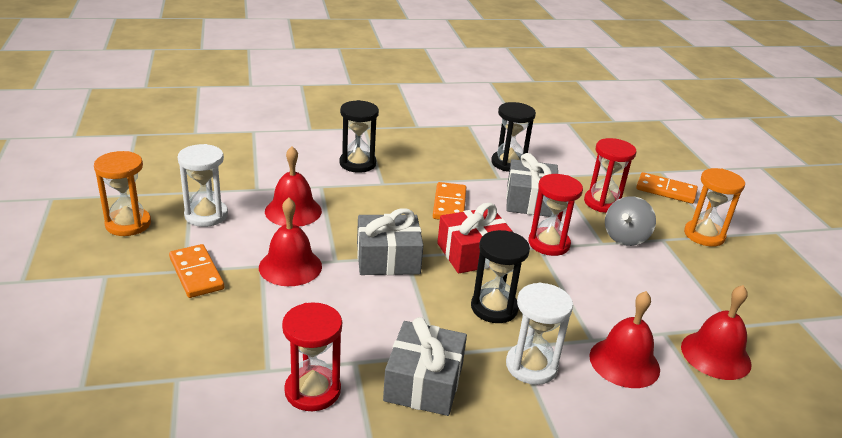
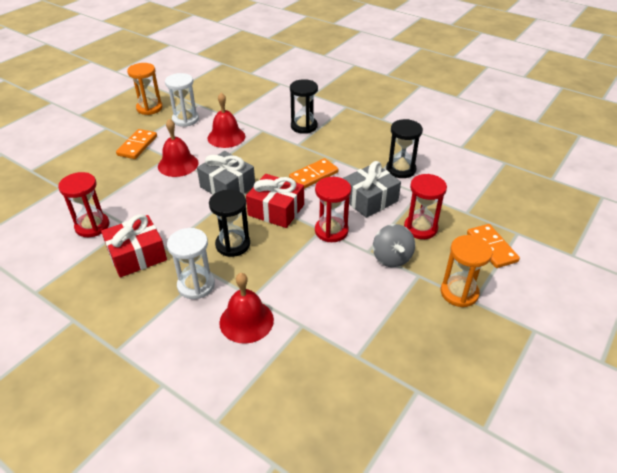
camera: 50 degrees right, 10 degrees up
grey gift [383,317,467,416] -> red gift [101,214,167,277]
grey spinning top [605,196,656,246] -> grey spinning top turned 90 degrees counterclockwise [373,224,415,267]
red bell [681,285,751,380] -> none

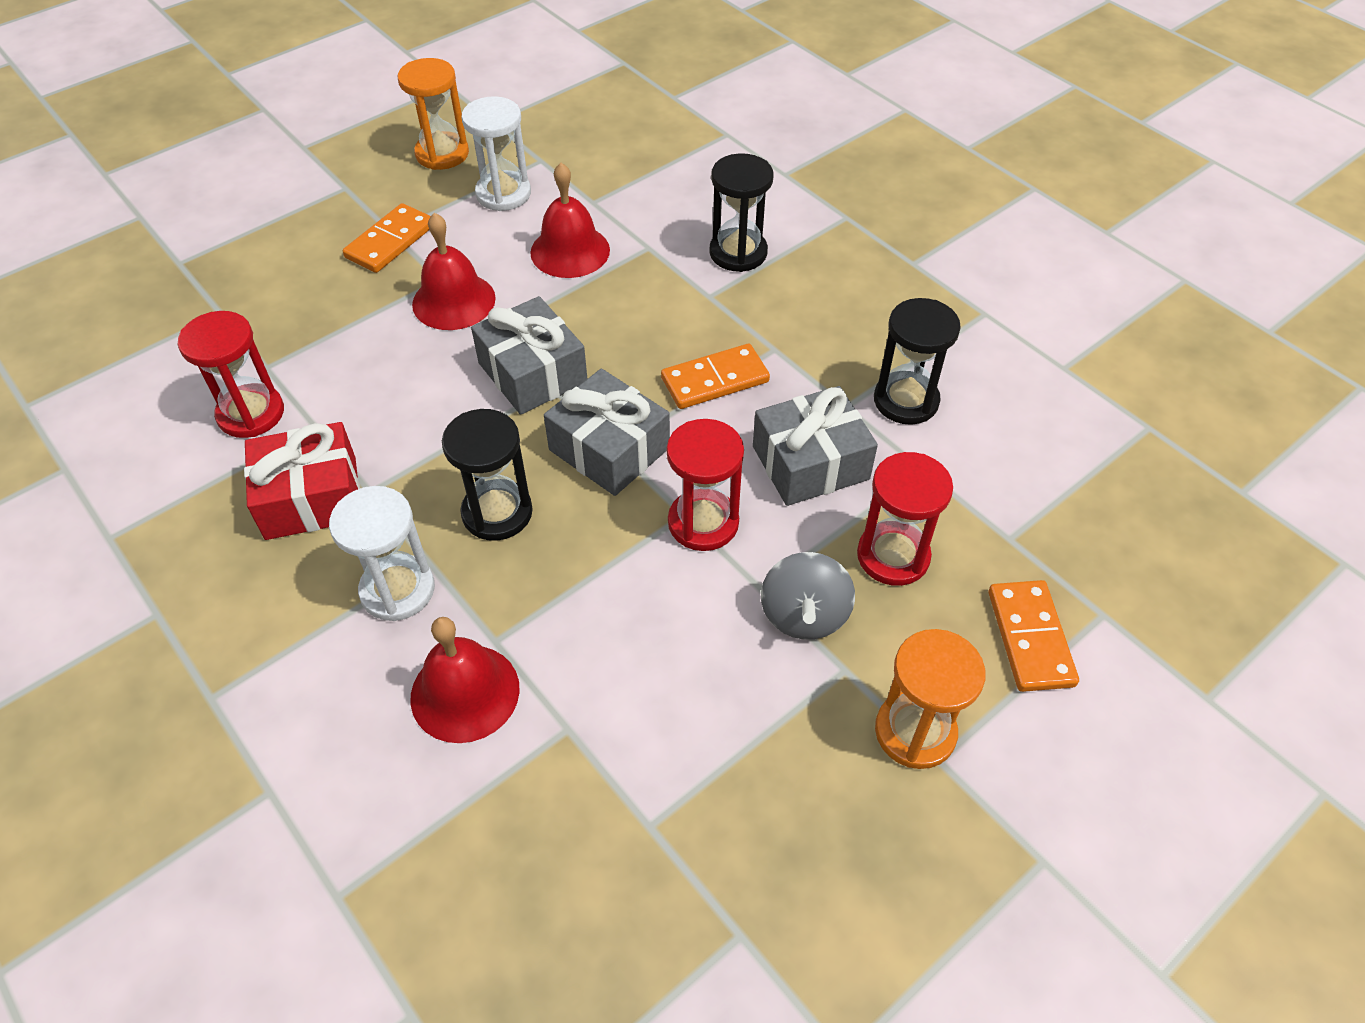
camera: 15 degrees right, 10 degrees up
red gift [246,174,304,228] -> grey gift [544,368,670,496]

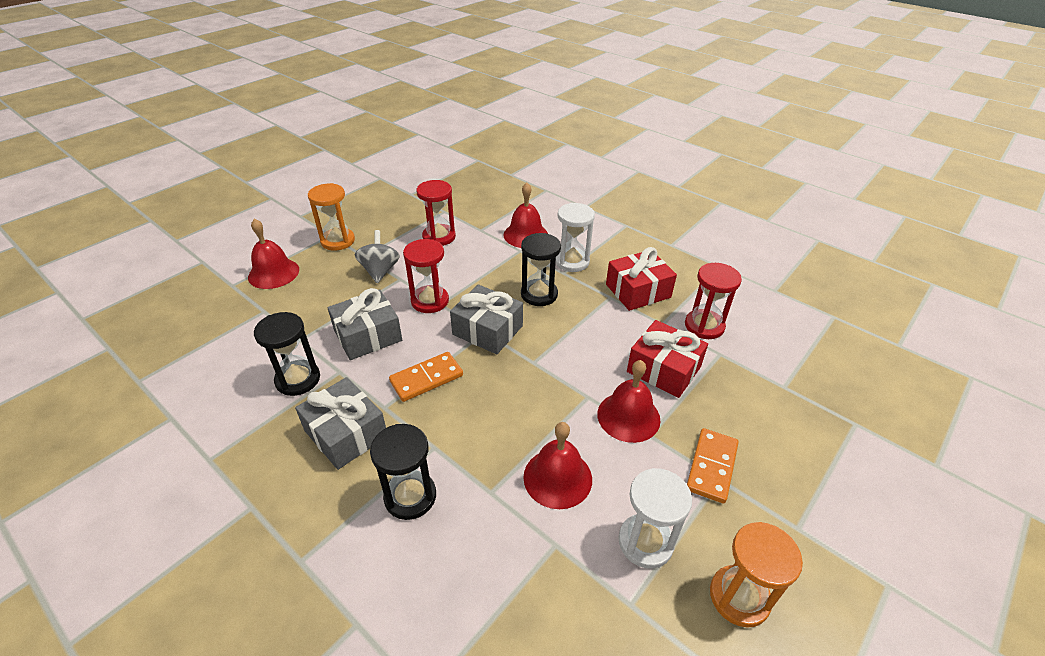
camera: 170 degrees right, 10 degrees down
grey gift [471,296,587,415] -> grey gift moved to [295,377,386,470]
red hourglass [857,452,953,586] -> red hourglass moved to [416,180,456,246]
orange domino [989,580,1079,692] -> red bell [248,218,299,289]
none -> red gift [627,320,708,398]

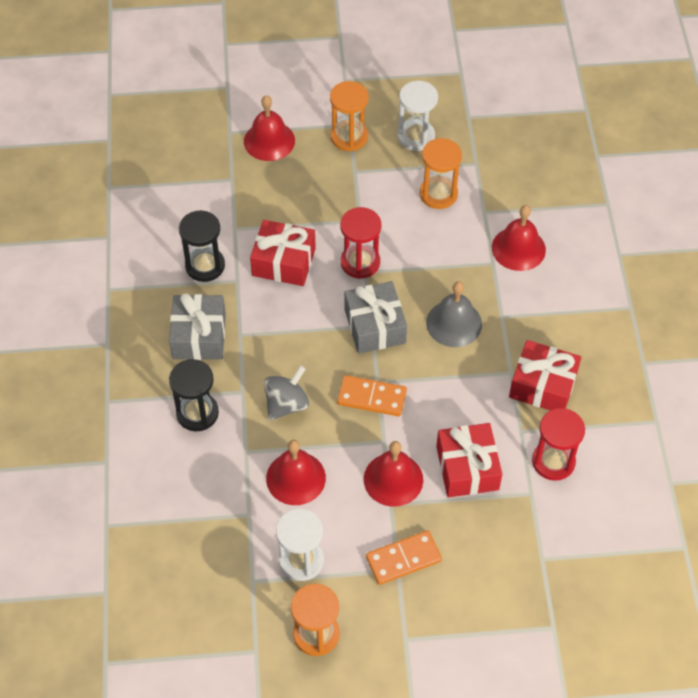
camera: 45 degrees right, 15 degrees up
grey gift [328,288,402,360] -> red gift [250,220,316,286]
grey spinning top [355,230,400,283] -> grey spinning top moved to [264,365,309,421]
orange domino [389,352,463,402] -> orange domino moved to [337,375,407,417]
red hourglass [416,180,456,246] -> orange hourglass [419,138,462,209]
black hourglass [521,233,561,306] -> grey bell [426,281,482,347]
white hourglass [556,203,595,272] -> white hourglass moved to [398,81,438,151]

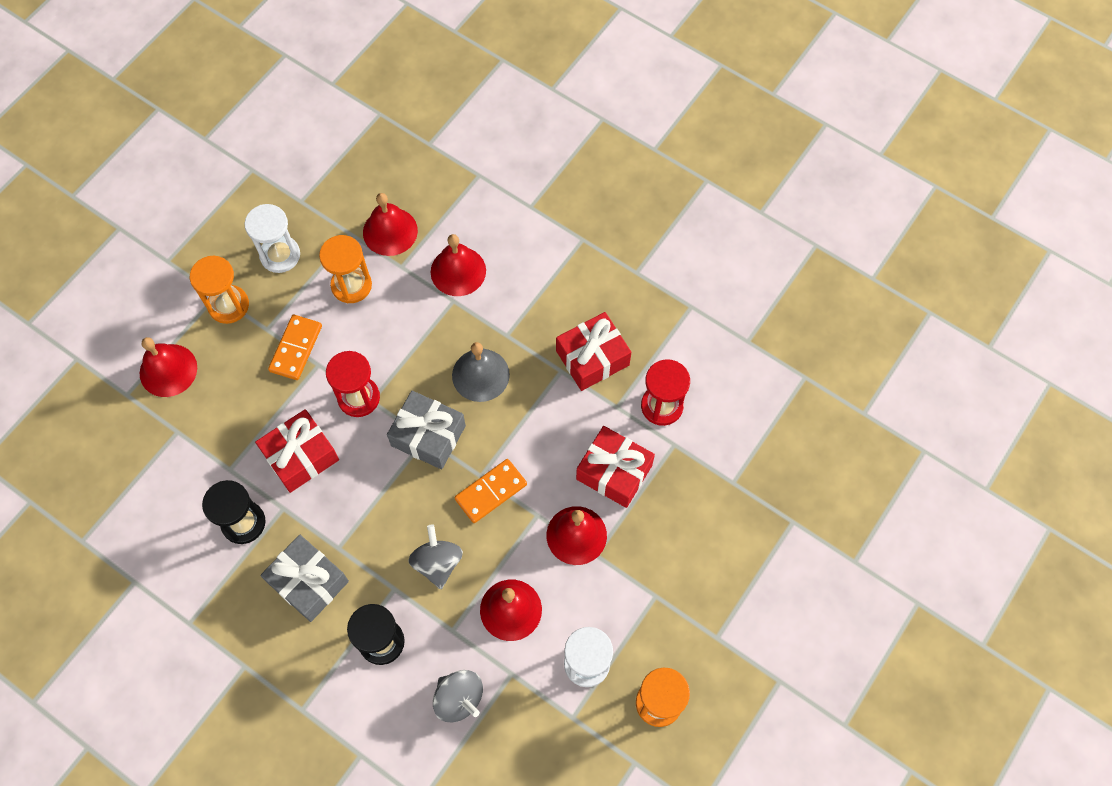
camera: 50 degrees left, 10 degrees up
orange domino [366,530,442,585] -> orange domino moved to [268,315,322,380]
none -> red bell [363,193,418,256]
none -> grey spinning top [433,670,483,723]

